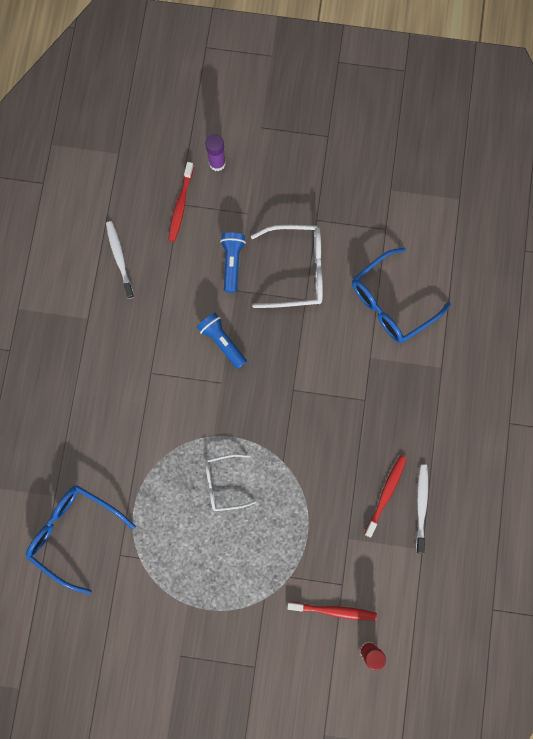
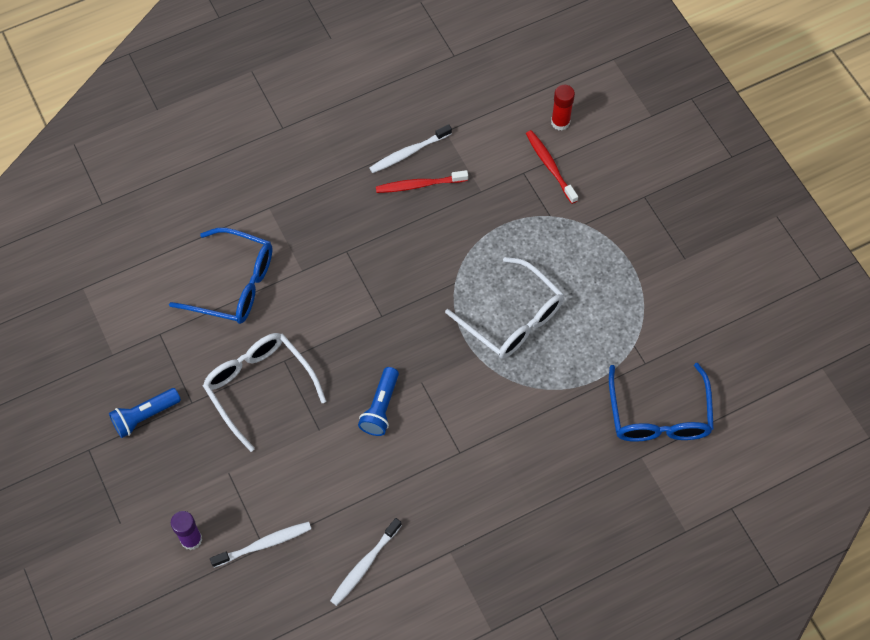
camera: 125 degrees left, 15 degrees down
red toothbrush [168,162,194,242] -> white toothbrush [210,522,311,568]
white glasses [205,454,257,511] -> white glasses [445,257,564,359], size x1.63
blue flashlight [220,233,246,293] -> blue flashlight moved to [109,388,181,438]

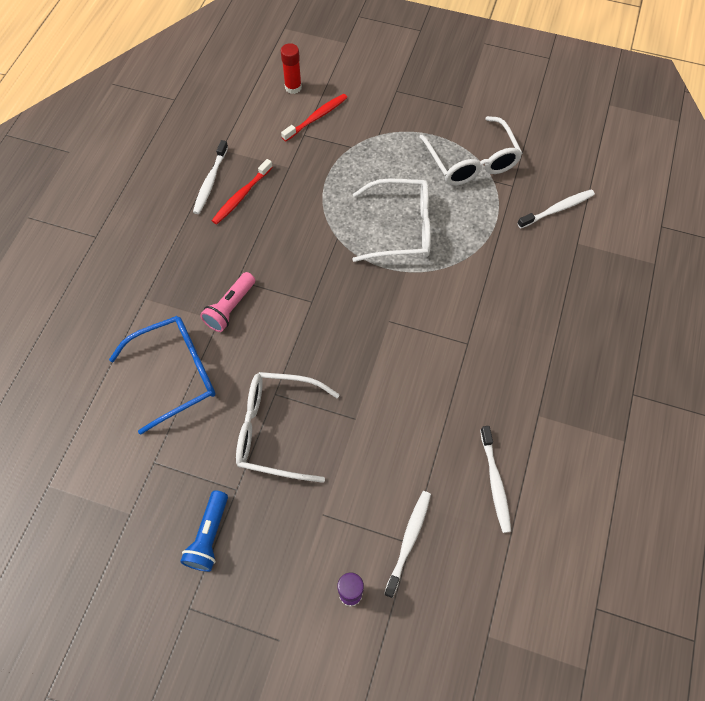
camera: 45 degrees left, 0 degrees up
blue flashlight [358,367,399,436] -> none
red toothbrush [526,130,578,204] -> red toothbrush turned 120 degrees clockwise [281,94,347,141]
blue glasses [609,363,714,442] -> white toothbrush [517,189,595,229]
none -> pink flashlight [200,272,255,332]
none -> white glasses [419,116,522,185]

